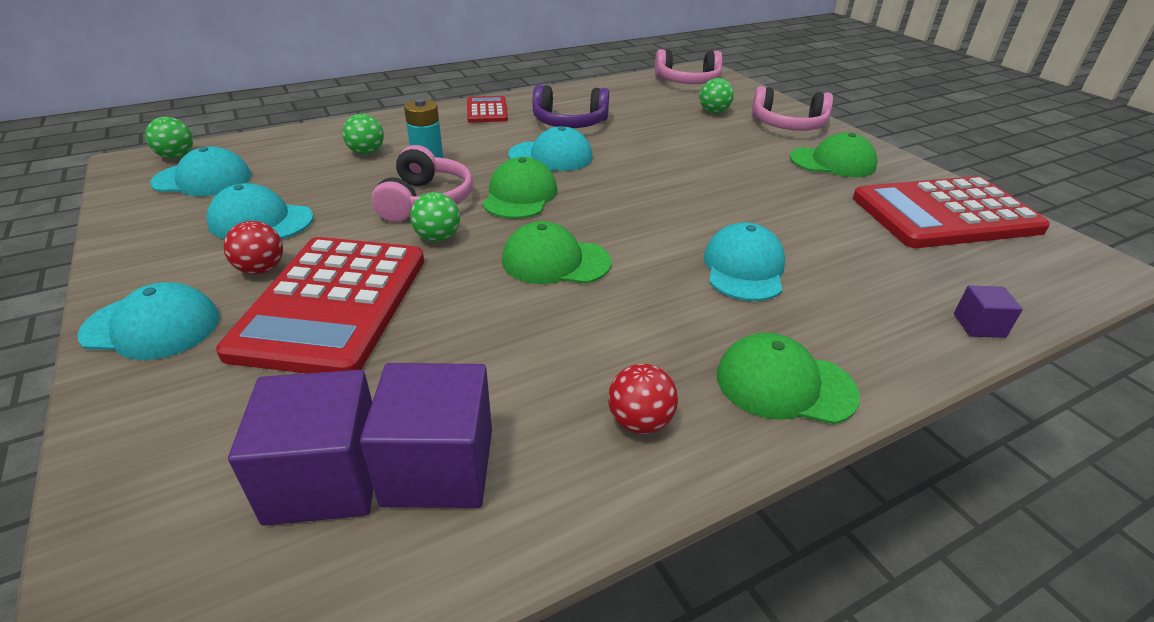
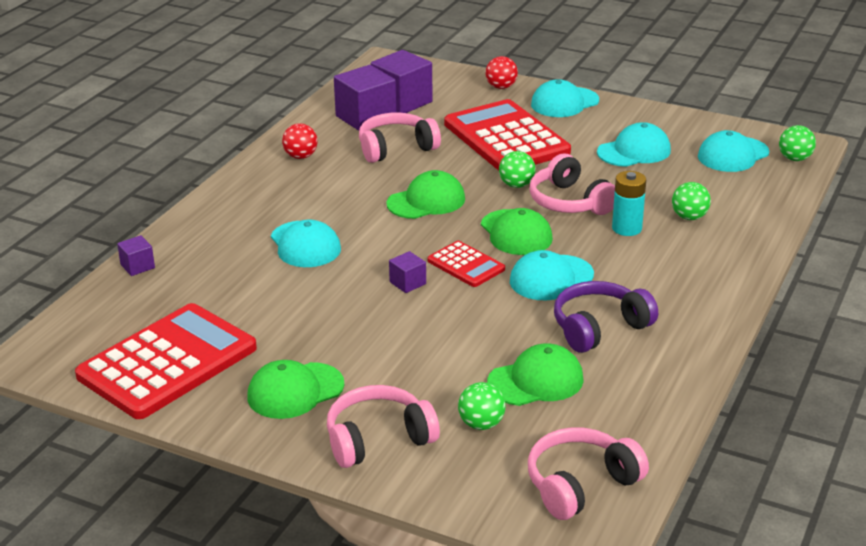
camera: 145 degrees right, 5 degrees down
red ball [223,221,283,274] -> red ball moved to [485,56,518,89]
red calculator [467,96,508,122] -> red calculator moved to [427,241,505,287]
green cap [717,333,860,424] -> green cap moved to [487,344,584,406]
none -> pink headphones [359,112,441,163]
none -> purple cube [389,251,426,293]

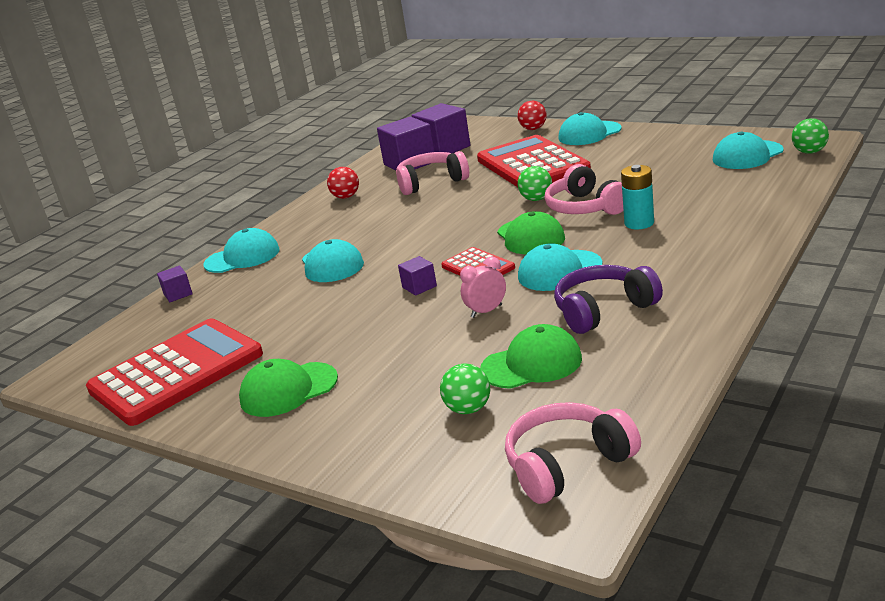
camera: 10 degrees right, 5 degrees down
pink headphones [327,385,440,468] -> none
green cap [386,170,465,219] -> none
turquoise cap [597,122,671,167] -> turquoise cap moved to [204,228,280,273]
green ball [672,182,711,220] -> none
none -> pink clock [460,256,506,318]

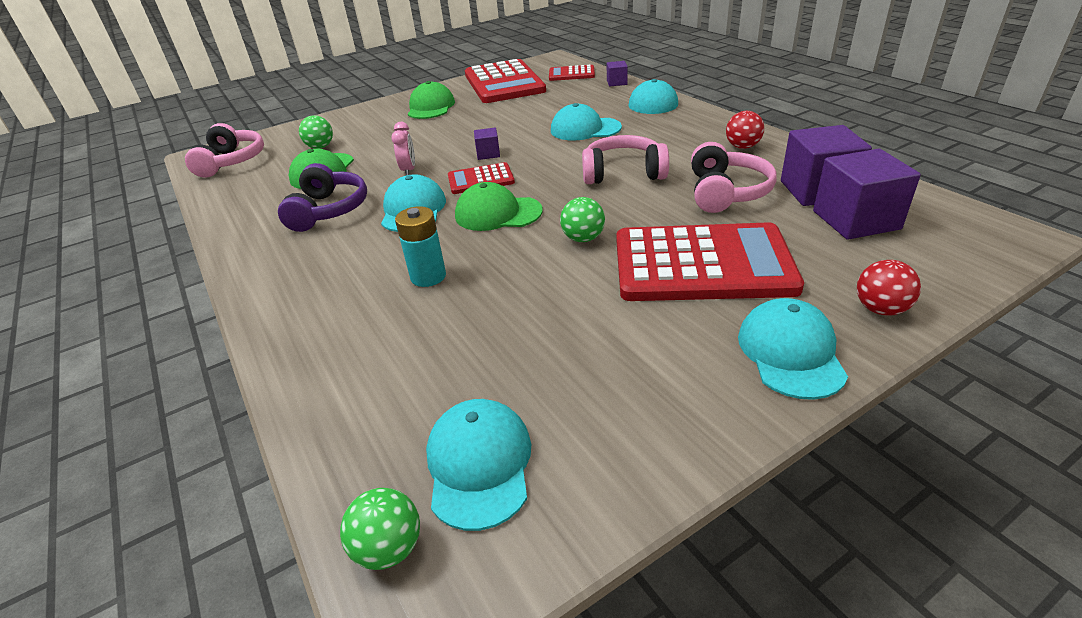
camera: 115 degrees right, 10 degrees up
pink headphones [545,164,624,215] -> pink headphones moved to [582,135,669,184]
none -> red calculator [549,65,595,81]

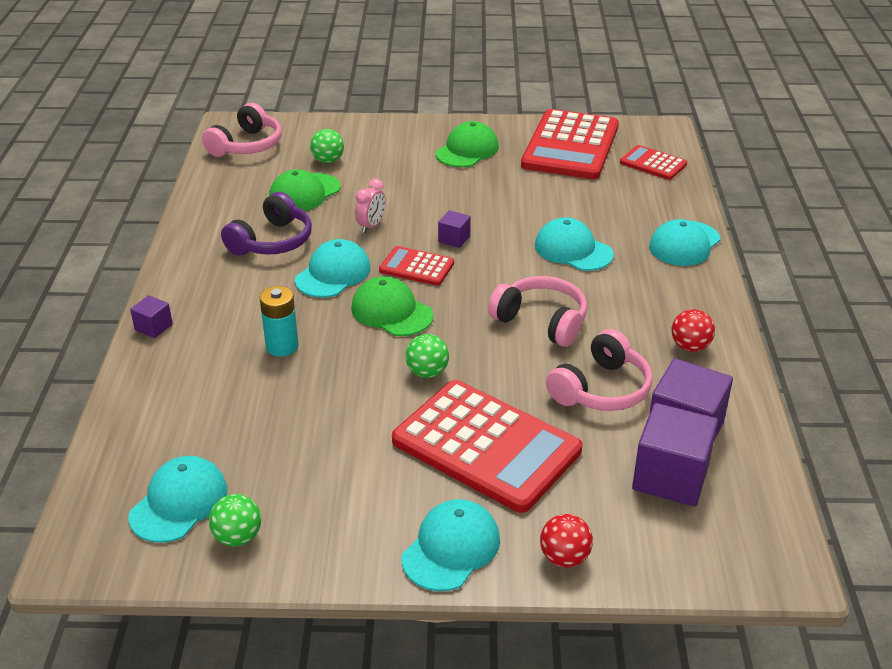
camera: 30 degrees right, 0 degrees up
green ball [340,488,420,570] -> green ball moved to [209,494,261,546]
purple cube [607,61,628,86] -> purple cube moved to [130,295,173,338]

